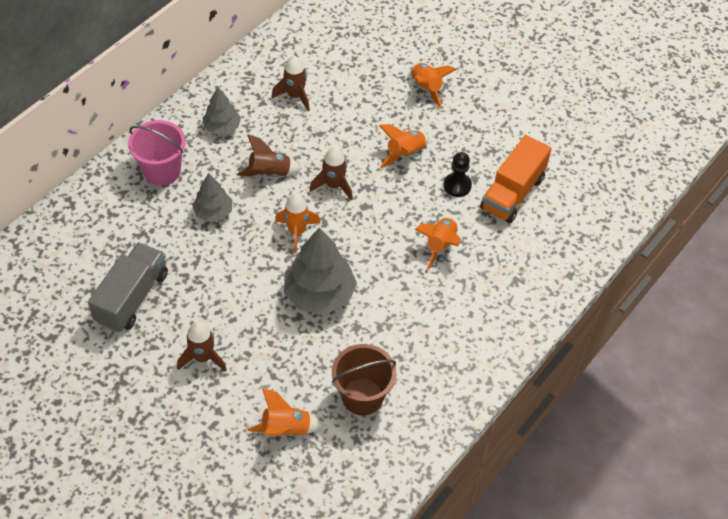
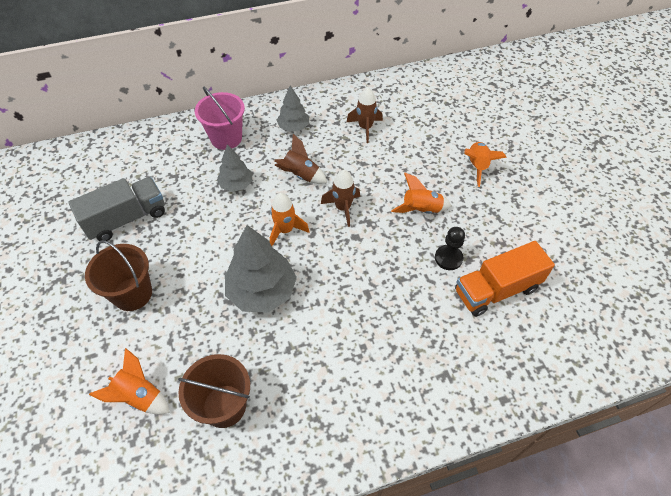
camera: 35 degrees right, 0 degrees up
brown rocket [177,322,227,372] -> brown bucket [85,240,152,311]
orange rocket [415,217,461,270] -> none

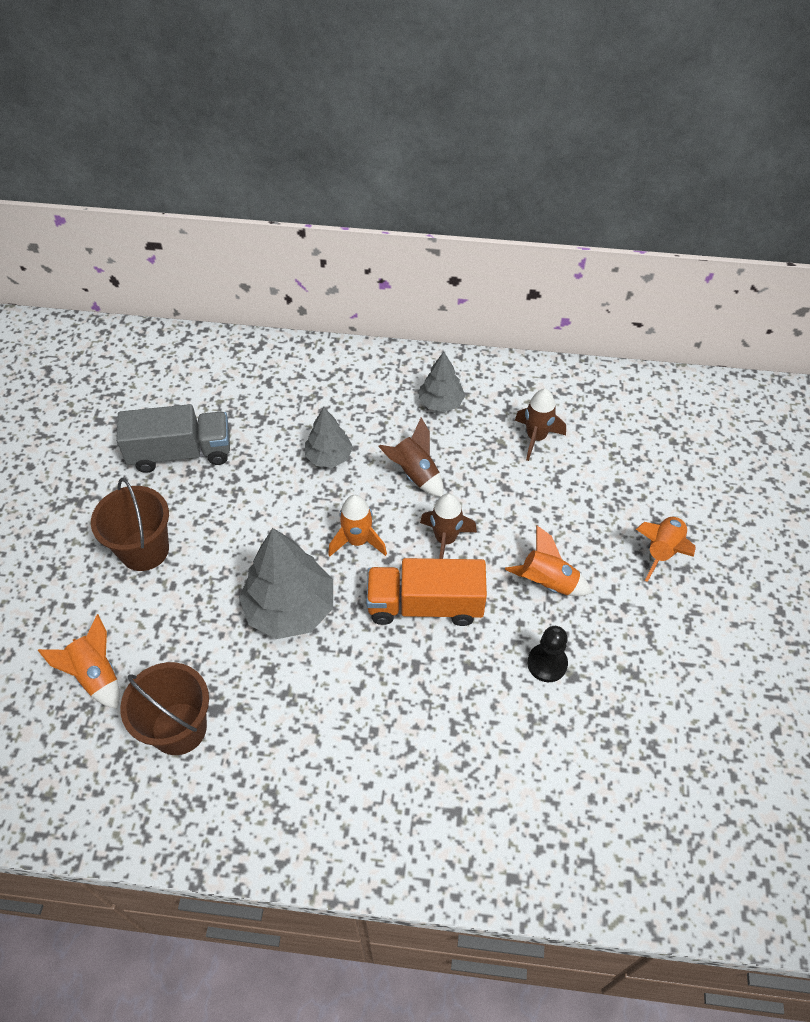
camera: 25 degrees right, 0 degrees up
pink bucket [195,87,245,150] -> none
orange truck [455,241,555,317] -> orange truck moved to [366,558,487,626]

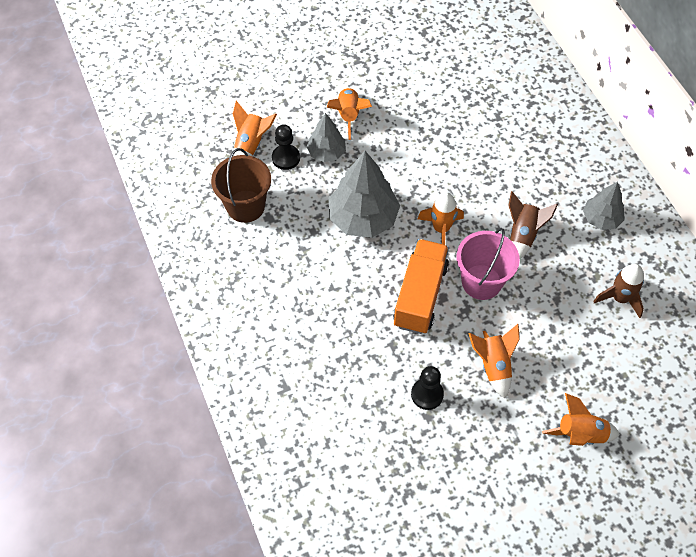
camera: 60 degrees right, 5 degrees up
brown bucket [91,478,169,571] -> orange rocket [327,88,372,140]
grey truck [116,404,230,473] -> none
grey tree [305,407,353,468] -> grey tree moved to [306,113,346,162]
orange truck [366,558,487,626] -> orange truck turned 45 degrees clockwise [393,239,449,334]
brown rocket [420,493,477,559] -> pink bucket [457,228,520,300]
none -> black pawn [272,124,300,170]

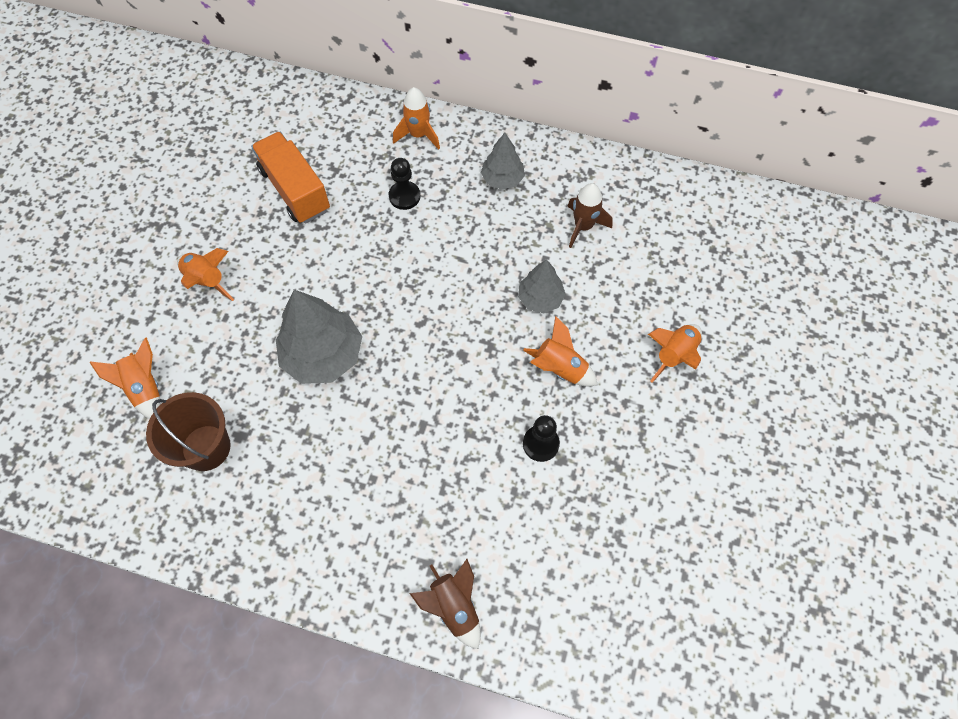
camera: 50 degrees left, 5 degrees up
black pawn [272,124,300,170] -> black pawn moved to [389,158,420,210]
grey tree [306,113,346,162] -> grey tree moved to [518,259,566,313]
orange truck [393,239,449,334] -> orange truck moved to [251,132,330,224]
orange rocket [418,192,464,245] -> orange rocket moved to [393,87,440,150]
pink bucket [457,228,520,300] -> none
brown rocket [508,191,558,259] -> brown rocket moved to [409,559,481,649]

